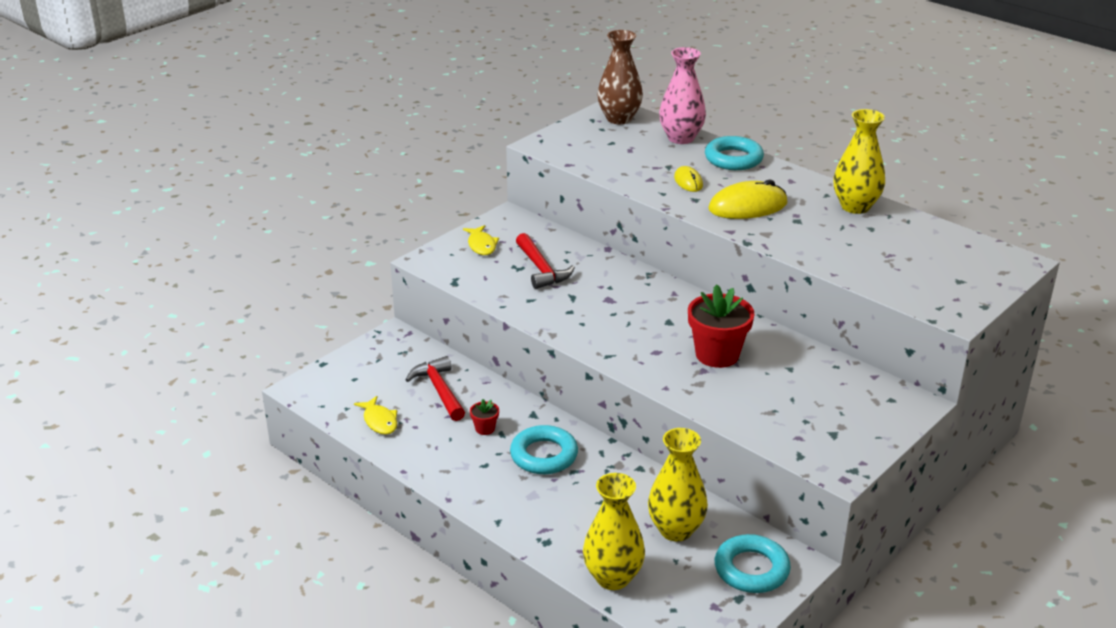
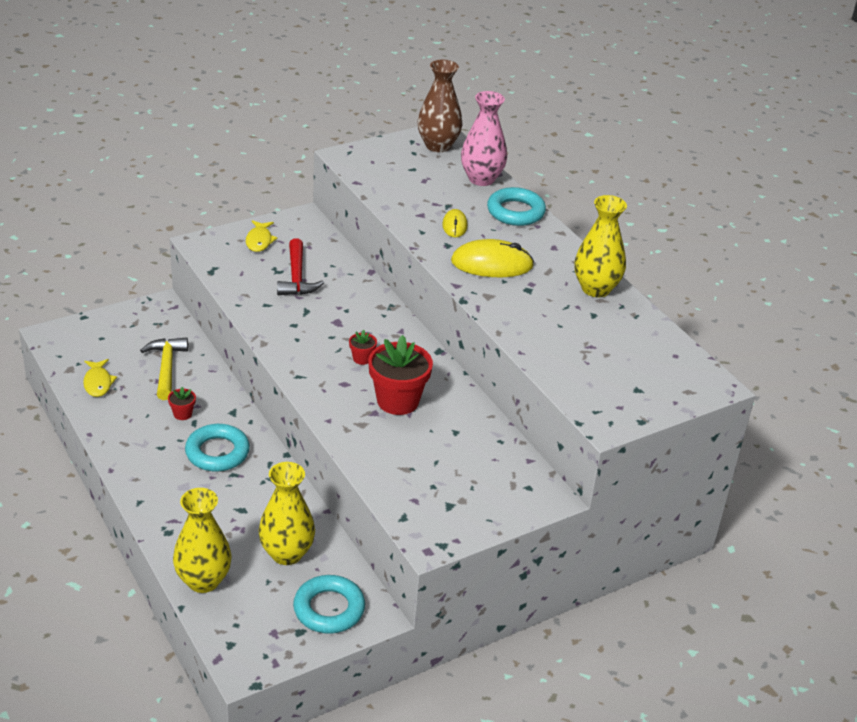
camera: 15 degrees right, 5 degrees up
red hammer [405,356,465,421] -> yellow hammer [140,337,188,400]
none -> red flower pot [349,330,377,365]

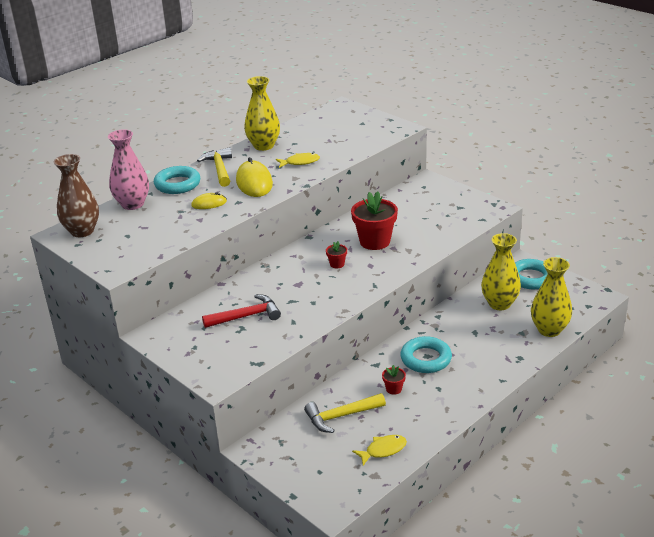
camera: 100 degrees left, 5 degrees down
yellow fish [246,220,278,252] -> yellow fish moved to [276,153,320,168]
none -> yellow hammer [197,147,232,187]

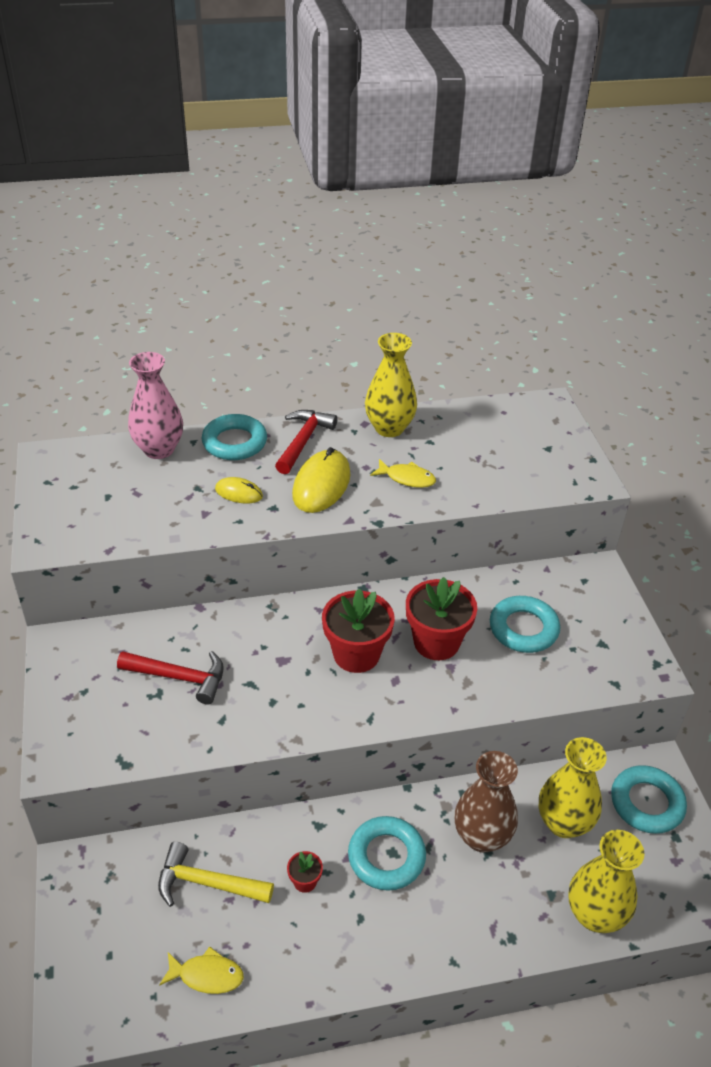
camera: 30 degrees right, 10 degrees up
brown vase [54,154,99,237] -> brown vase moved to [455,751,518,853]
yellow hammer [197,147,232,187] -> red hammer [275,410,337,474]
red flower pot [326,241,347,268] -> red flower pot [322,589,395,673], size x2.19
none -> turquoise ring [490,596,560,653]

